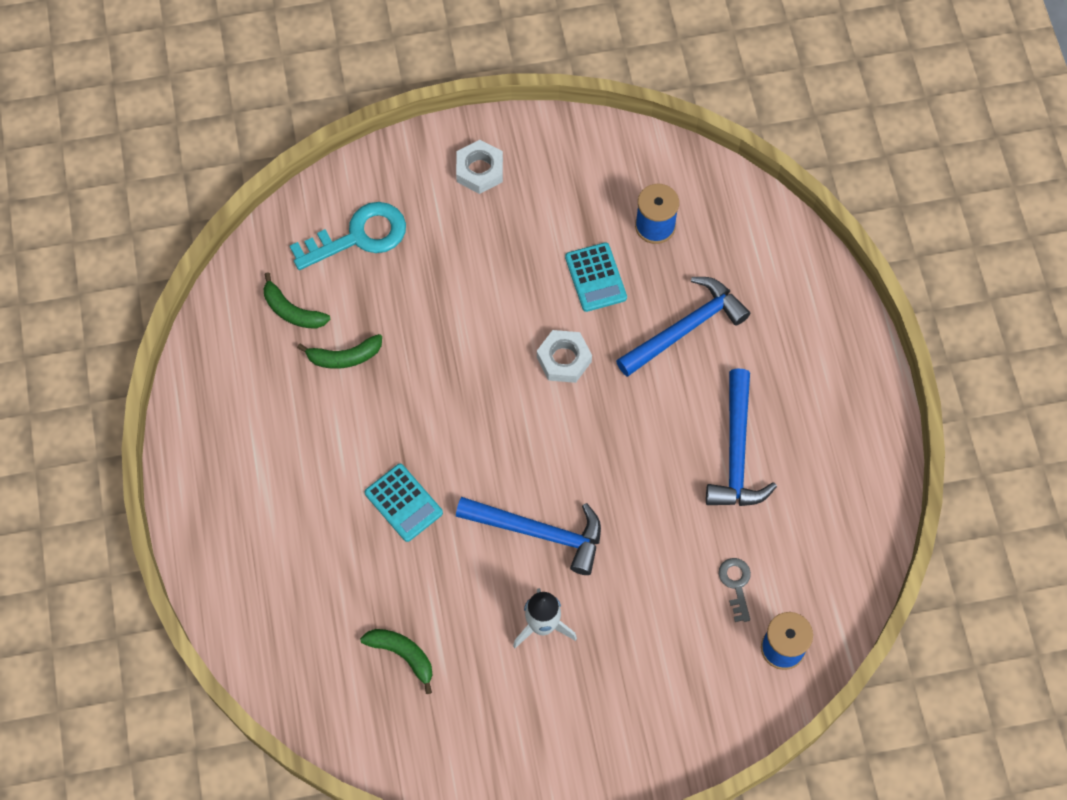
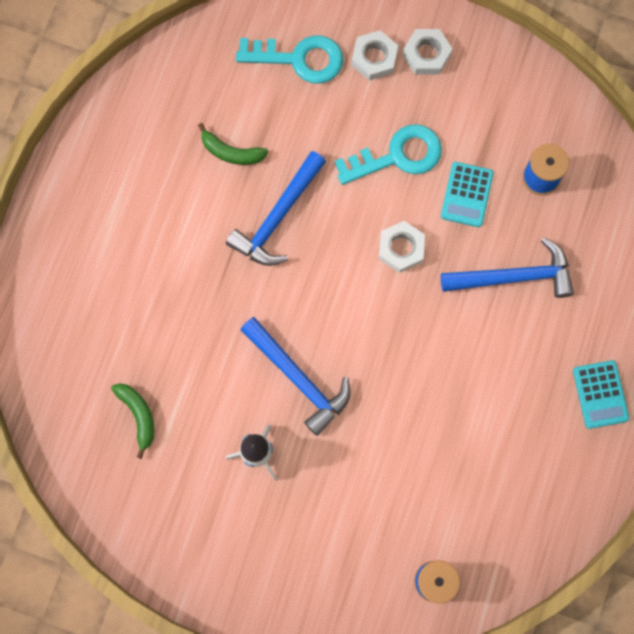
camera: 30 degrees right, 10 degrees up
green banana [263,272,331,329] -> none
turquoise calculator [365,464,443,542] -> turquoise calculator moved to [573,360,629,429]
blue hammer [706,368,777,506] -> blue hammer moved to [226,151,326,266]
grey key [719,558,751,622] -> none
none -> turquoise key [335,124,442,185]
none -> white nut [351,30,398,81]

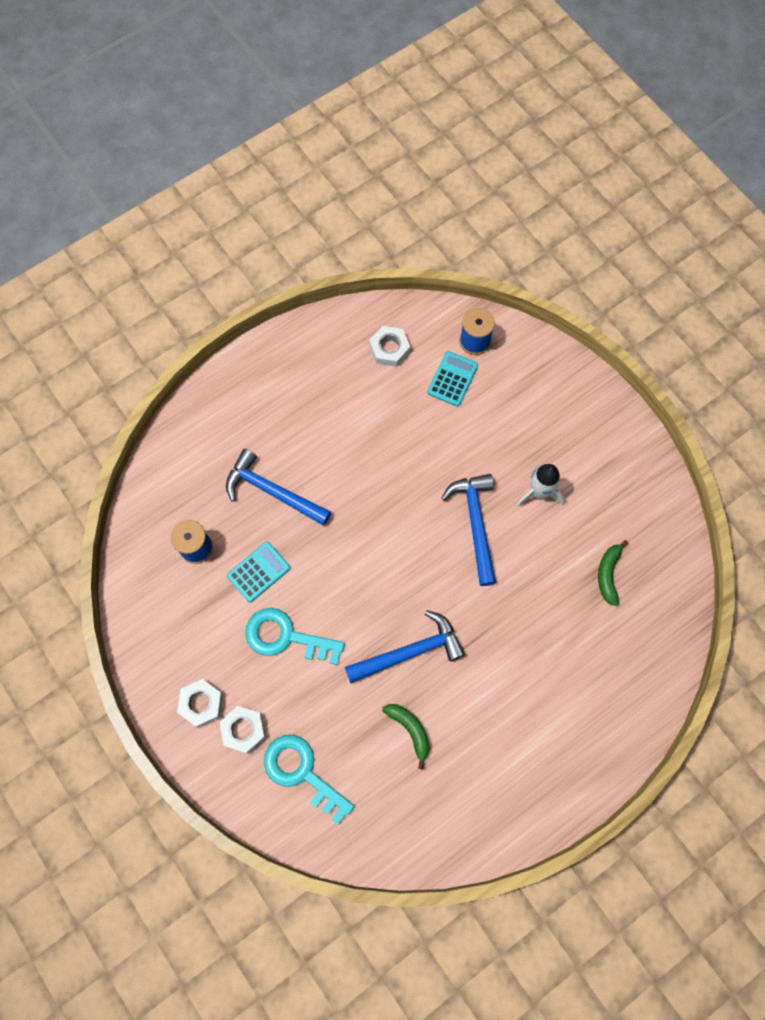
camera: 145 degrees left, 5 degrees down
white nut [379,221,425,273] -> white nut moved to [369,326,410,367]
turquoise calculator [573,360,629,429] -> turquoise calculator moved to [427,351,478,407]

